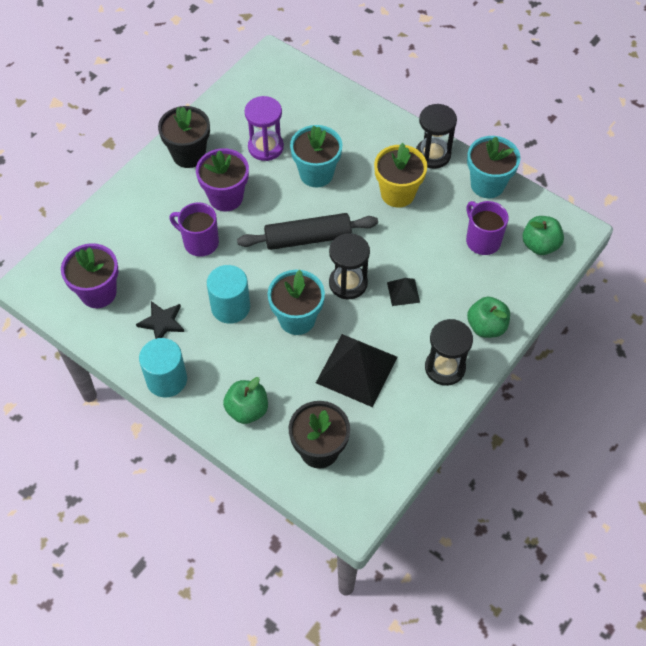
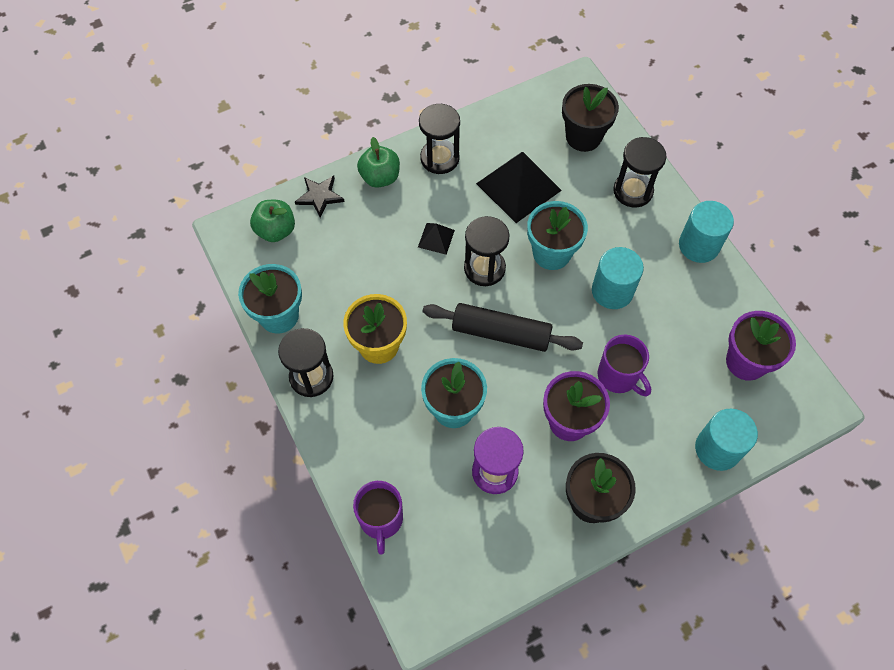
camera: 155 degrees left, 5 degrees up
black star [136,301,184,339] -> black star moved to [295,176,345,218]
green apple [223,377,268,424] -> black hourglass [613,137,667,207]
purple mug [466,201,509,255] -> purple mug moved to [353,481,403,555]
none -> turquoise cylinder [695,409,758,471]

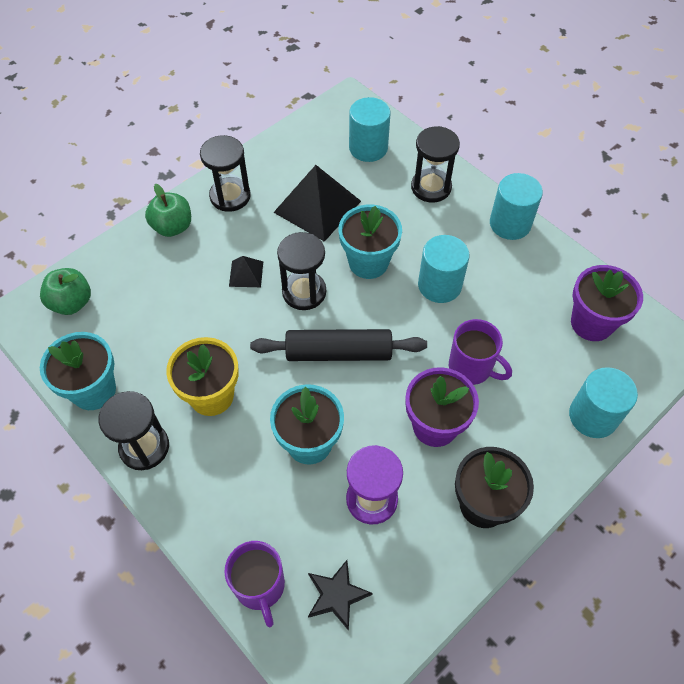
camera: 15 degrees left, 5 degrees down
black star [295,176,345,218] -> black star moved to [308,560,373,631]
black flower pot [562,84,619,152] -> turquoise cylinder [349,97,391,162]

